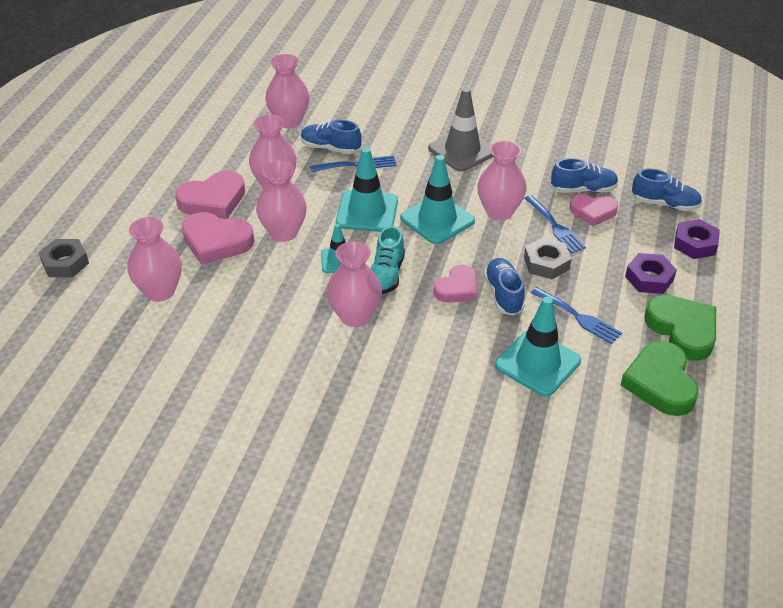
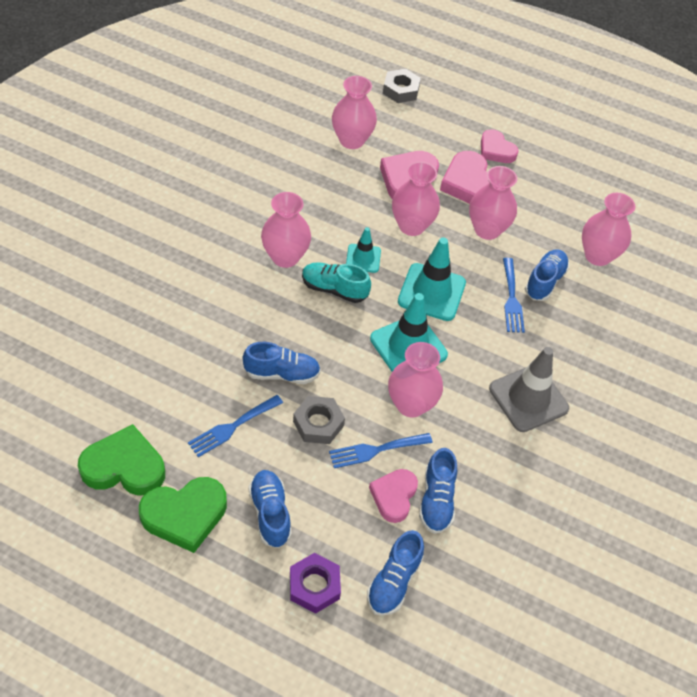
camera: 95 degrees right, 10 degrees up
pink heart [434,264,478,303] -> pink heart moved to [481,129,519,163]
turquoise traffic cone [495,296,581,396] -> none
purple nut [625,253,677,294] -> blue shoe [248,470,292,548]

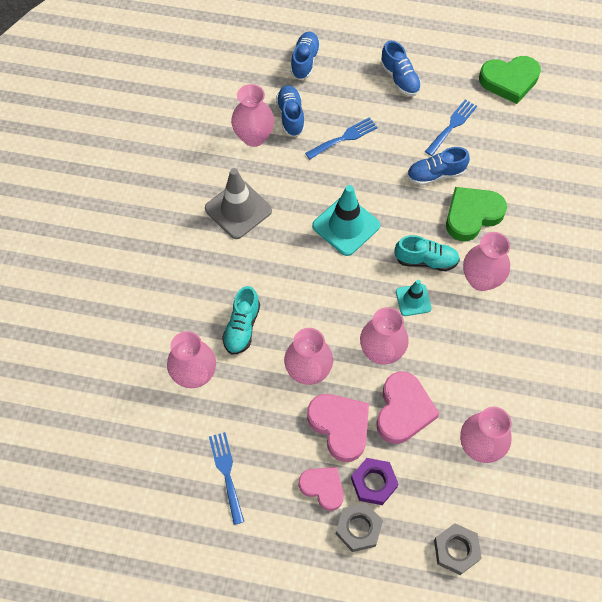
camera: 170 degrees right, 10 degrees up
green heart [139,477,227,553] -> green heart moved to [446,187,507,241]
purple nut [290,553,341,614] -> purple nut moved to [351,458,398,505]
grey nut [293,396,345,444] -> grey nut moved to [336,503,383,552]
pink heart [369,469,418,523] -> none
pink vase [388,342,443,418] -> pink vase moved to [231,84,274,147]
turquoise traffic cone [398,237,466,321] -> none
blue fork [503,258,525,333] -> blue fork moved to [209,432,244,525]
blue shoe [525,249,569,301] -> turquoise shoe [222,286,260,355]

